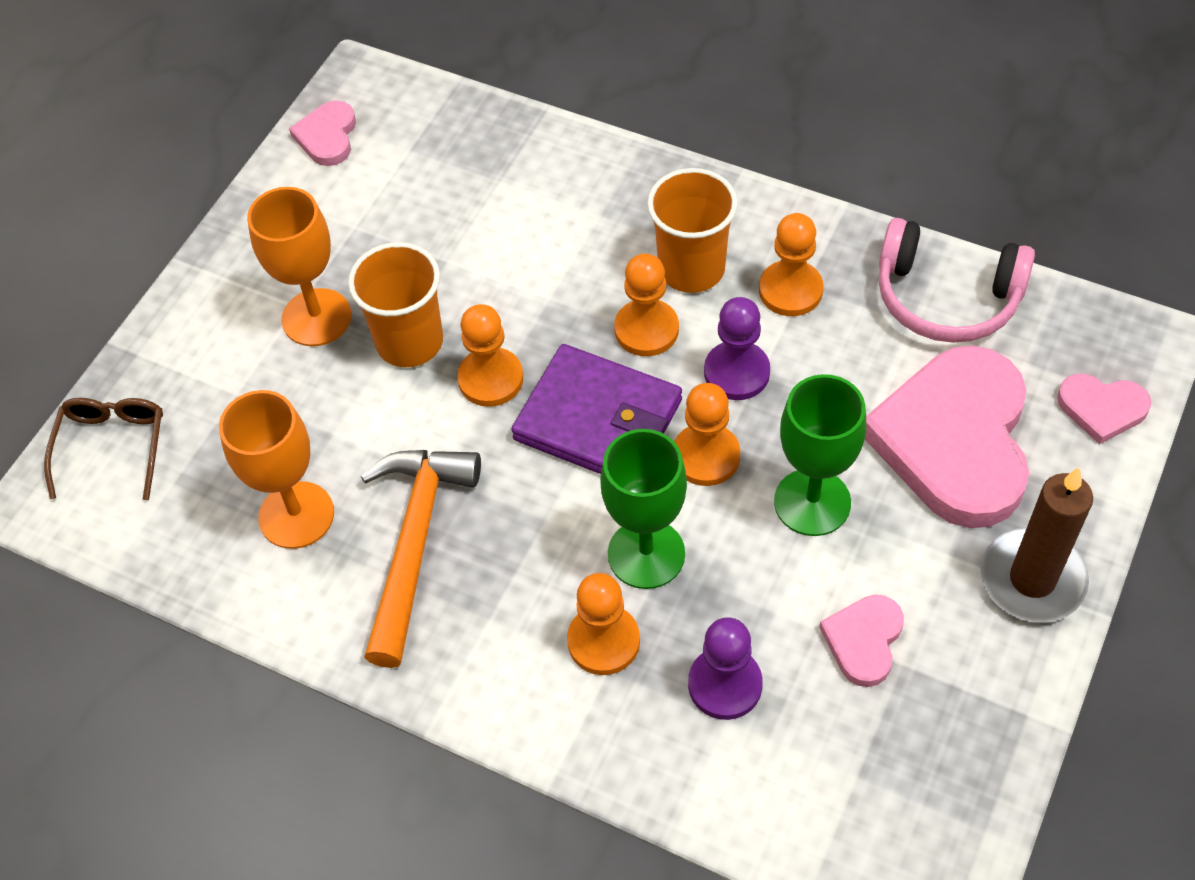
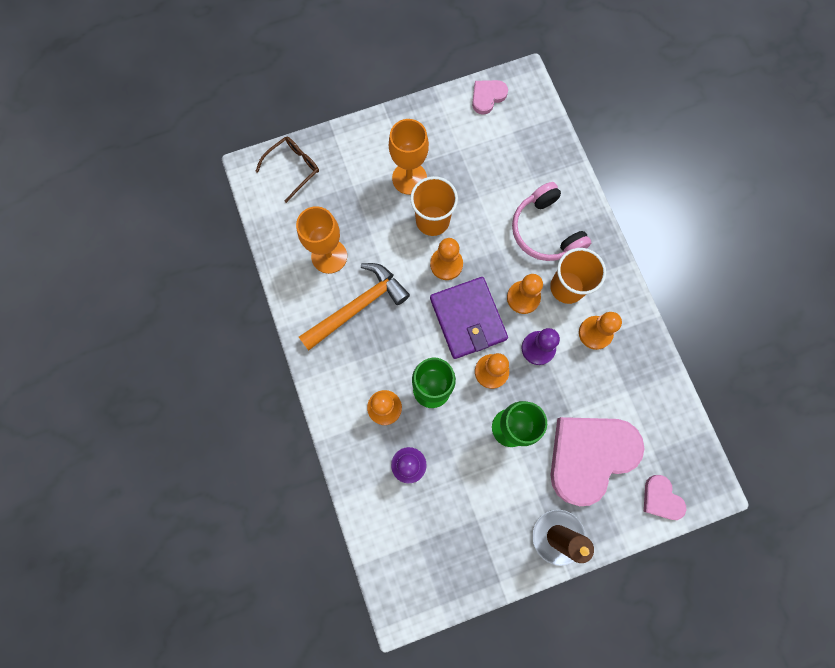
camera: 40 degrees right, 20 degrees up
pink heart [819,595,904,687] -> none
pink headphones [879,218,1035,343] -> pink headphones moved to [512,182,591,261]

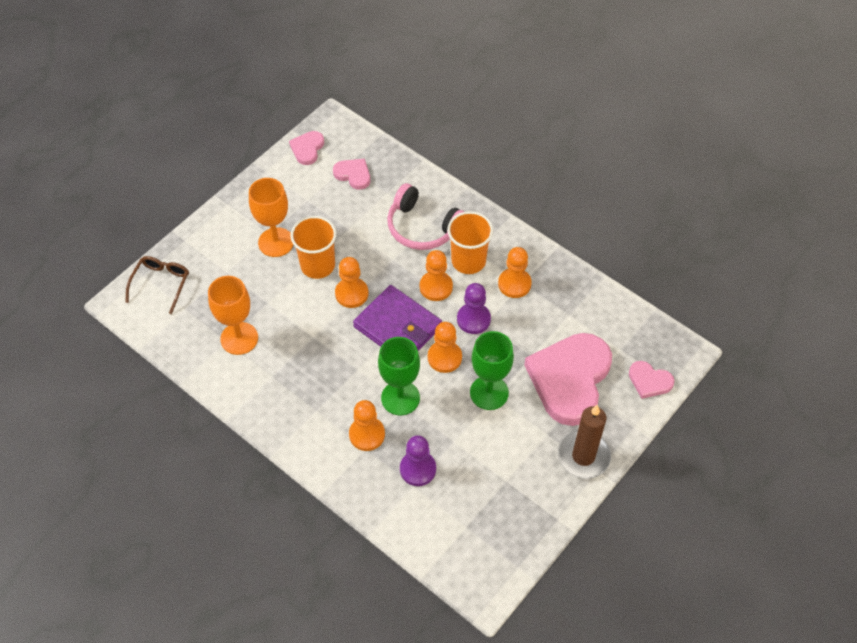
camera: 30 degrees left, 20 degrees down
orange hammer [299,263,410,350] -> none
none -> pink heart [333,159,370,190]

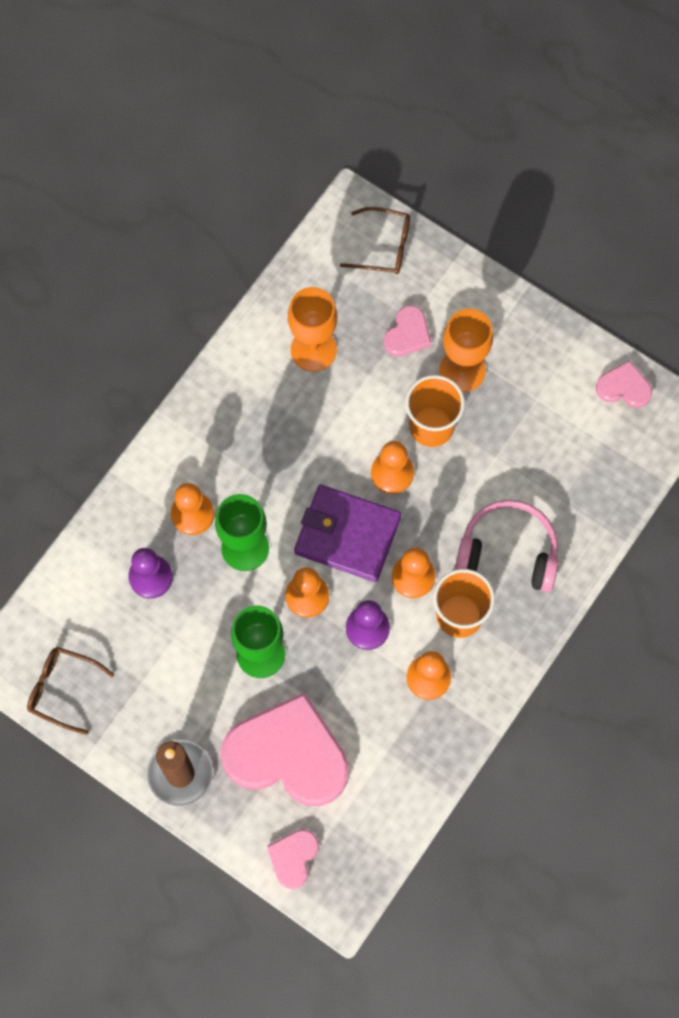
camera: 85 degrees right, 15 degrees up
pink heart [333,159,370,190] -> pink heart moved to [383,305,431,357]
purple wallet [353,285,442,351] -> purple wallet turned 75 degrees clockwise [294,485,401,582]
pink headphones [387,183,464,250] -> pink headphones turned 75 degrees clockwise [455,500,559,592]
none -> brown glasses [27,647,114,735]

